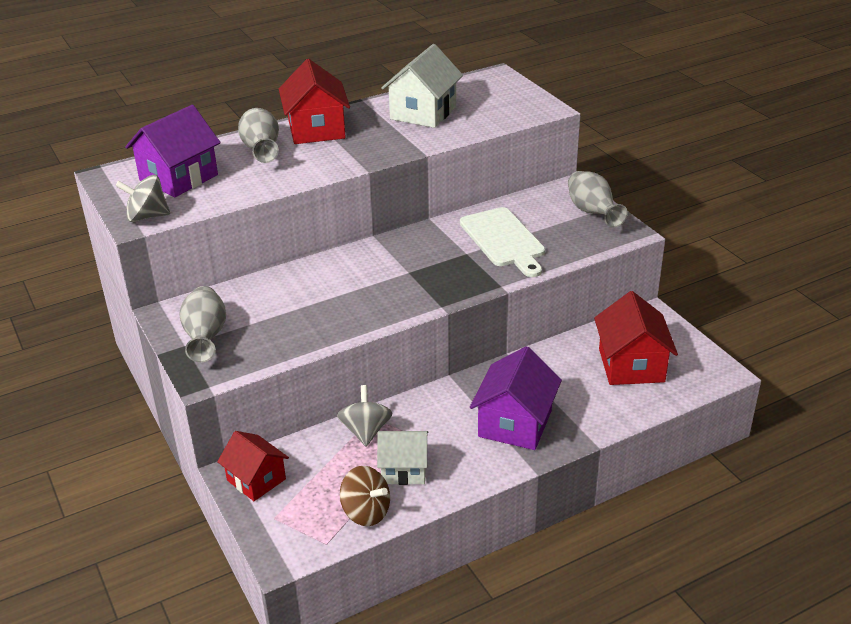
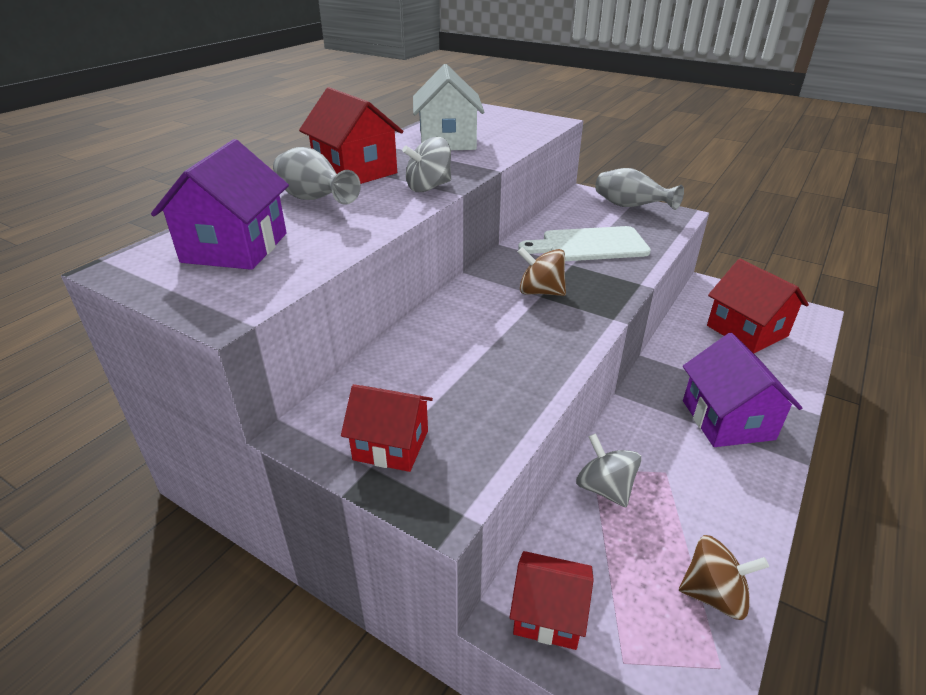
camera: 30 degrees left, 0 degrees up
grey spinning top [115,175,170,222] -> grey spinning top moved to [402,137,451,192]
grey vase [179,286,226,362] -> red house [341,384,433,472]
white house [377,431,428,485] -> none
white cutting board [460,207,545,277] -> white cutting board turned 135 degrees clockwise [518,226,651,261]
none -> brown spinning top [518,247,566,296]

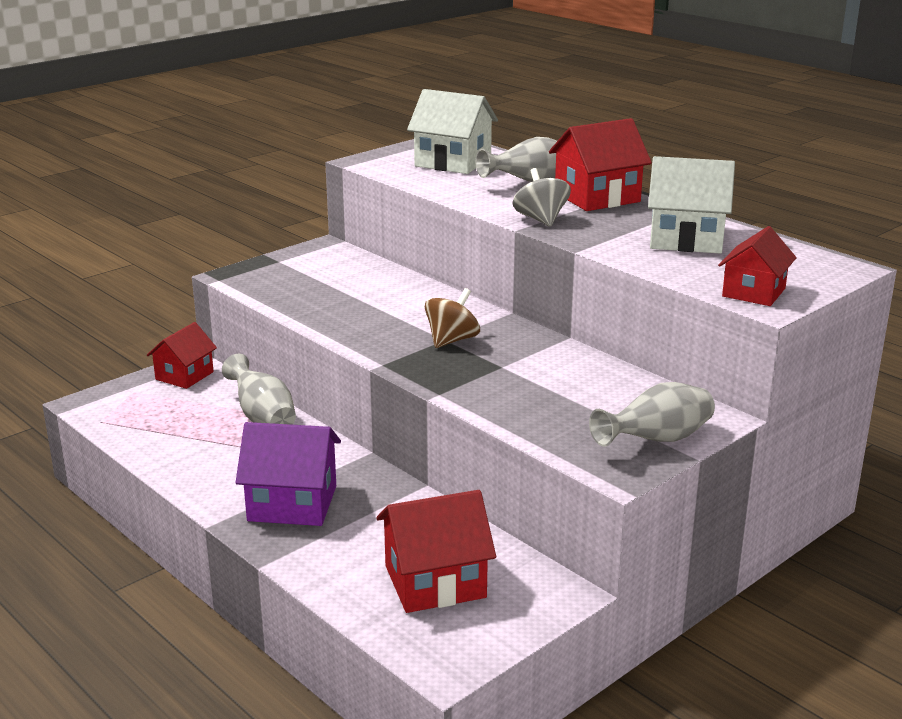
camera: 105 degrees right, 10 degrees down
purple house [151,139,289,270] -> white house [407,89,498,174]
red house [341,384,433,472] -> red house moved to [718,226,797,306]
white cutting board [518,226,651,261] -> none
grey spinning top [576,433,642,507] -> grey vase [222,354,296,425]
brown spinning top [679,535,769,620] -> none

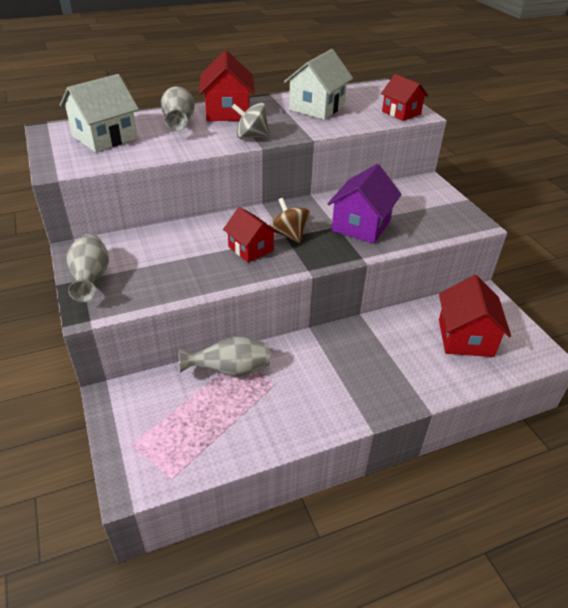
camera: 70 degrees left, 15 degrees up
red house [147,322,217,389] -> red house moved to [223,207,278,263]
purple house [235,422,341,526] -> purple house moved to [327,164,402,244]
grey vase [589,382,715,447] -> grey vase moved to [66,234,109,302]

